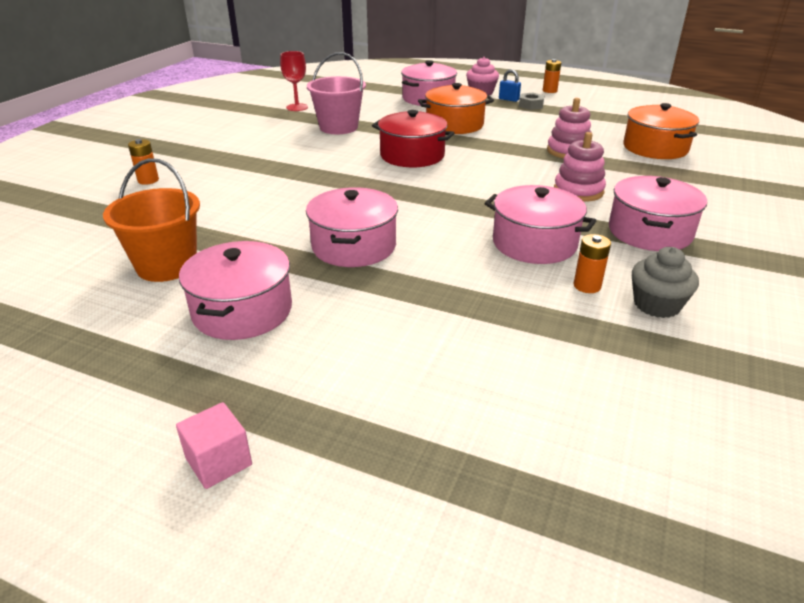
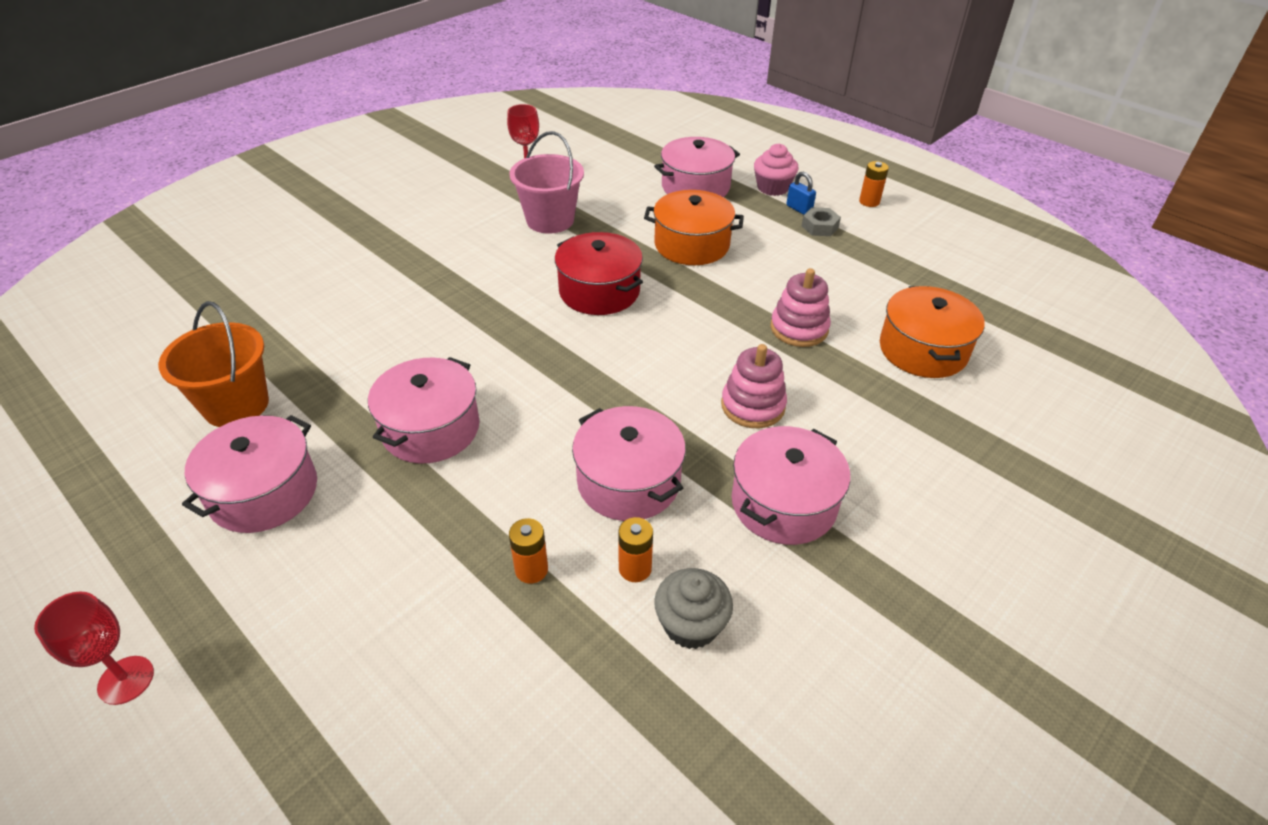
camera: 20 degrees right, 10 degrees up
orange battery [128,139,159,185] -> orange battery moved to [509,518,548,584]
pink cube [176,402,252,489] -> red goblet [34,591,154,705]

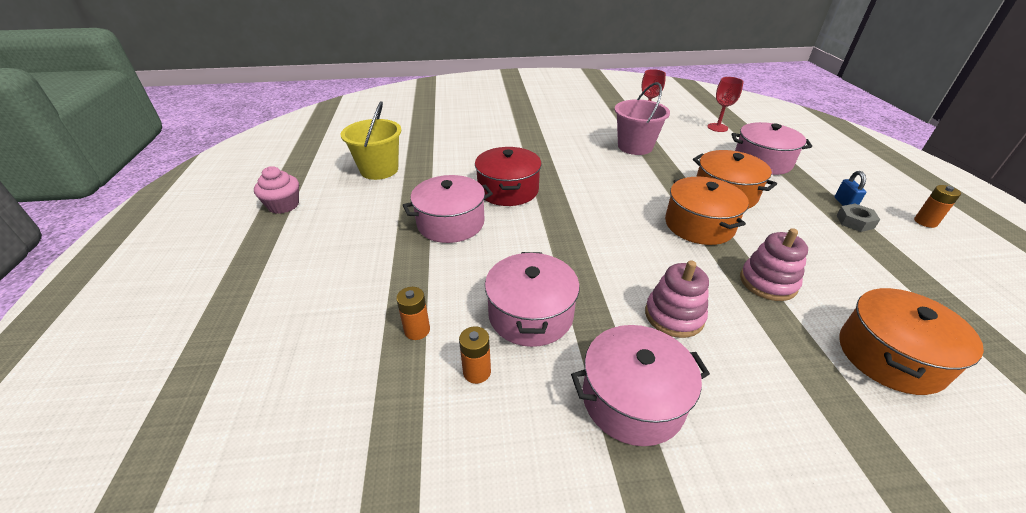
camera: 40 degrees right, 5 degrees down
red goblet [34,591,154,705] -> red goblet moved to [707,77,744,132]
orange bucket [158,301,269,427] -> yellow bucket [341,101,401,180]
pink pot [182,415,317,533] -> none
red pot [555,232,643,315] -> red pot moved to [475,147,542,206]
grey cupcake [654,568,733,649] -> none
pink cupcake [754,144,798,196] -> pink cupcake moved to [254,166,299,214]
none -> orange pot [665,177,749,245]

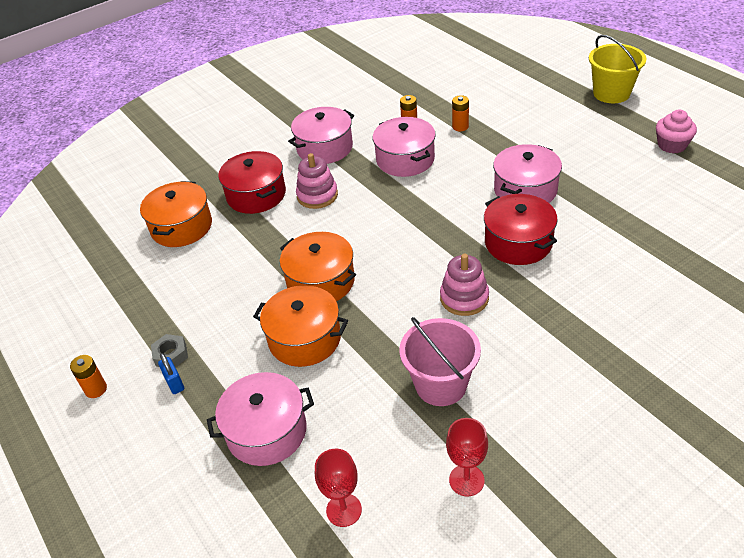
camera: 155 degrees right, 5 degrees up
yellow bucket [341,101,401,180] -> yellow bucket moved to [589,35,646,103]
pink stacking toy [740,228,808,301] -> pink stacking toy moved to [440,254,489,316]
none -> red pot [218,151,286,214]

